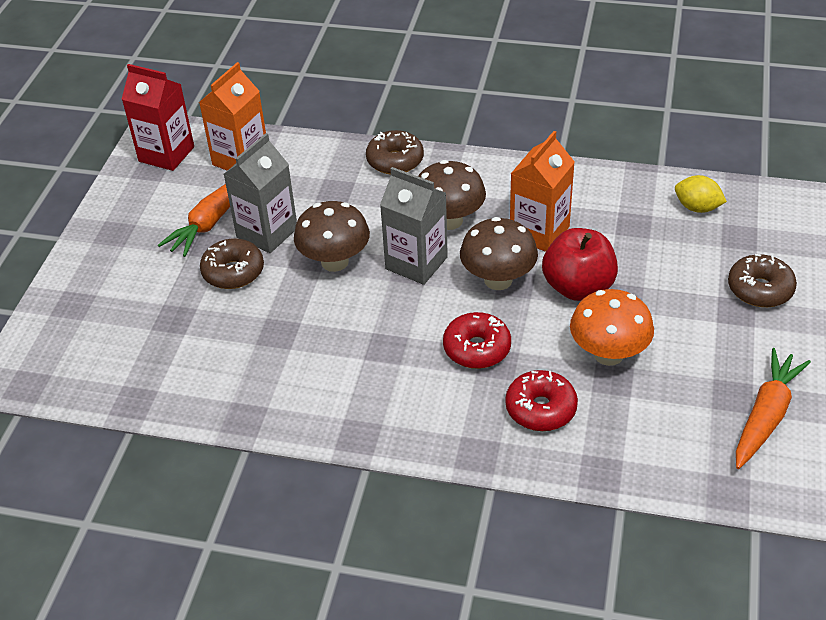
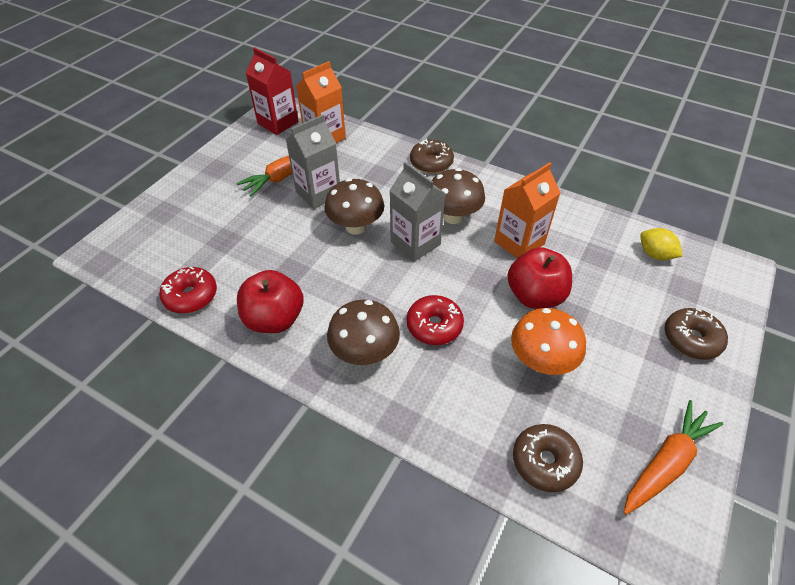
camera: 15 degrees right, 5 degrees up
brown donut [200,238,264,289] -> brown donut moved to [513,424,583,492]
brown mushroom [460,217,538,290] -> brown mushroom moved to [327,300,400,365]
red donut [505,370,578,431] -> red donut moved to [159,267,217,313]
none -> red apple [237,270,304,333]

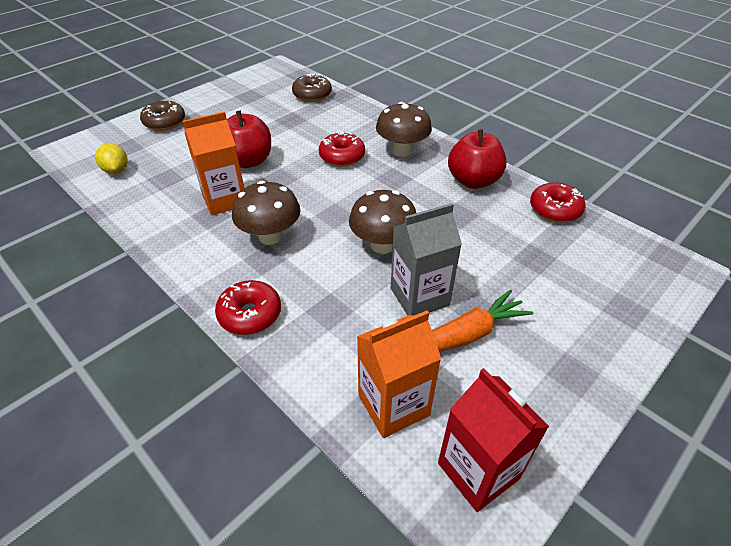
camera: 165 degrees left, 5 degrees down
grey carton [389,162,446,262] -> none
brown donut [410,139,454,173] -> red donut [215,280,281,335]
orange mushroom [511,308,586,375] -> none
orange carrot [623,400,723,515] -> none

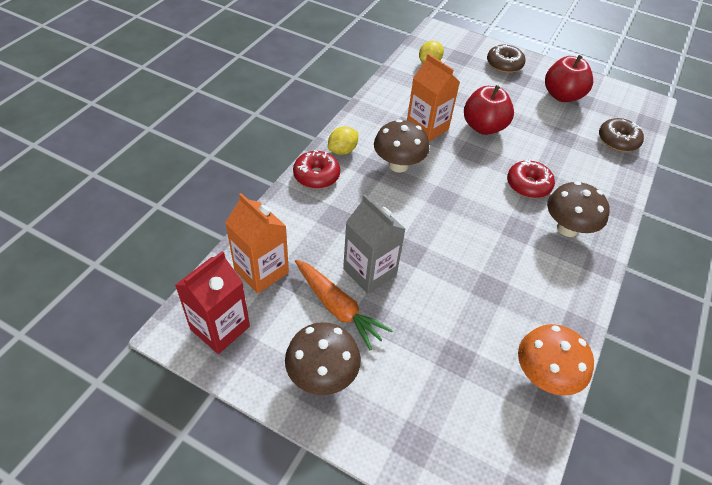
camera: 70 degrees right, 5 degrees up
brown mushroom [349,190,416,254] -> brown mushroom moved to [285,322,361,395]
red apple [448,129,507,189] -> red apple moved to [545,55,593,102]
red donut [530,182,585,223] -> orange mushroom [518,324,594,396]
none -> yellow lemon [328,126,358,155]

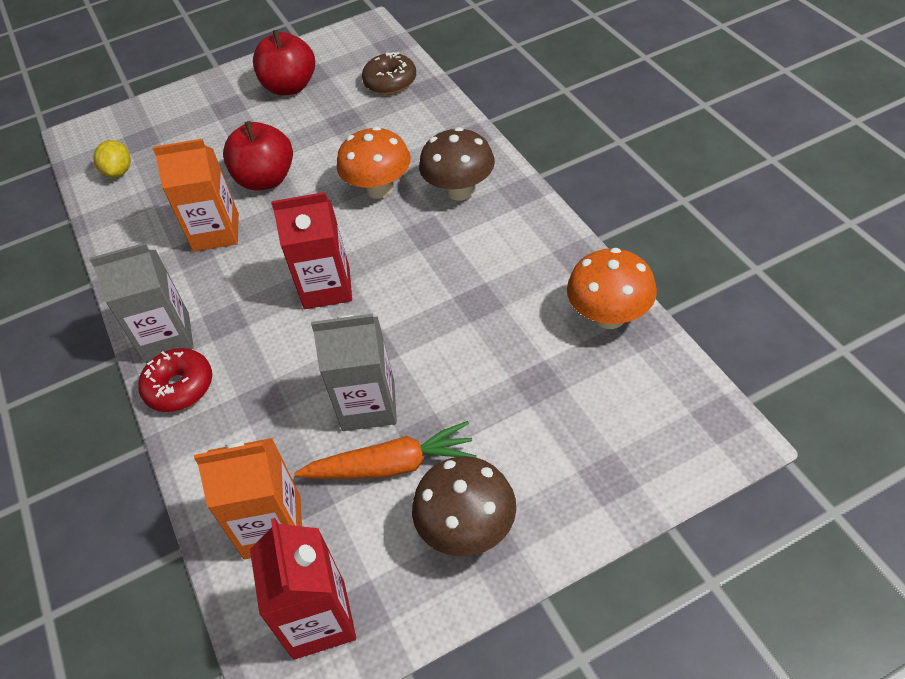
camera: 45 degrees left, 0 degrees up
yellow lemon [328,126,358,155] -> grey carton [90,243,194,363]
brown mushroom [374,119,429,173] -> none
brown donut [487,45,526,73] -> none
red donut [507,159,555,198] -> orange mushroom [337,127,411,199]
none -> red carton [271,192,352,309]

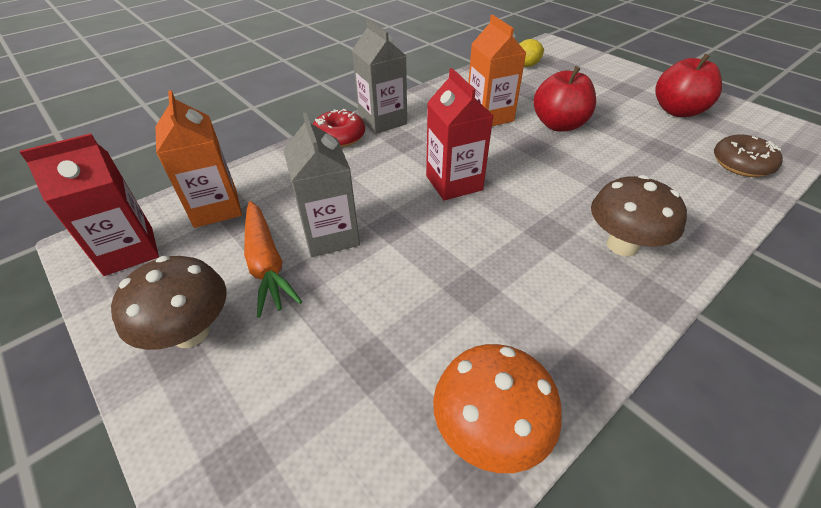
camera: 70 degrees right, 5 degrees down
orange mushroom [337,127,411,199] -> none

